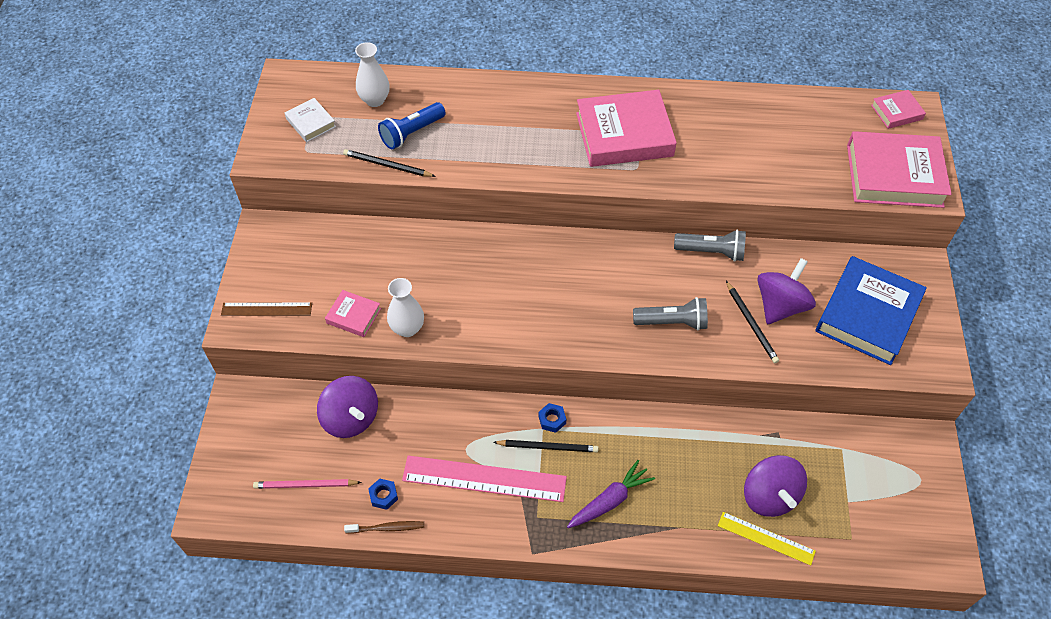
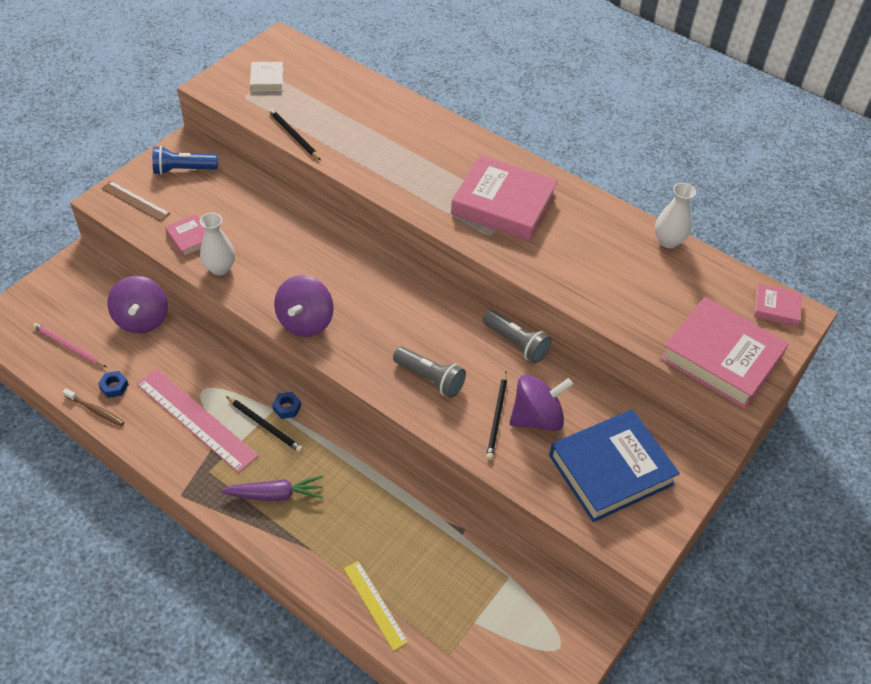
camera: 30 degrees right, 5 degrees down
white vase [355,42,390,107] -> white vase moved to [655,183,696,248]
blue flashlight [378,102,446,149] -> blue flashlight moved to [152,146,218,175]
purple spinning top [744,455,807,517] -> purple spinning top moved to [274,275,334,337]

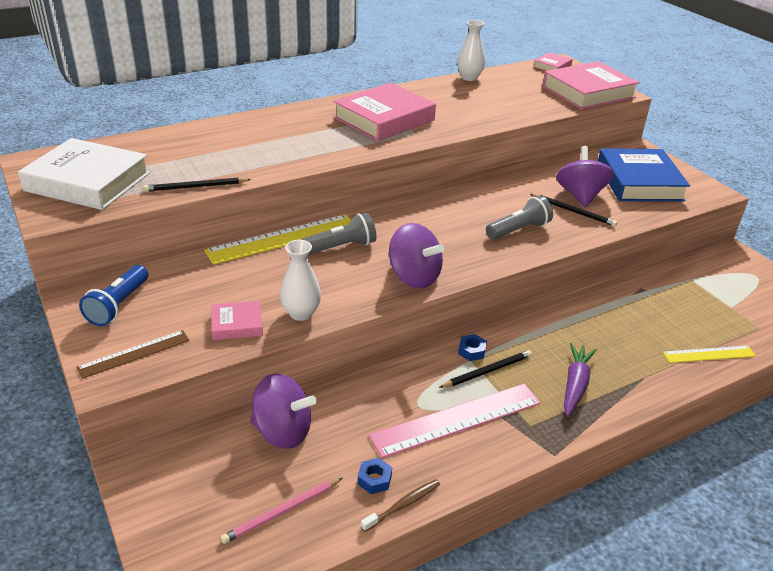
camera: 65 degrees left, 15 degrees down
white book [250,62,284,91] -> white book [18,138,150,210], size x2.11
grey flashlight [483,310,552,363] -> grey flashlight moved to [302,213,376,255]
none -> yellow ruler [204,214,352,265]

